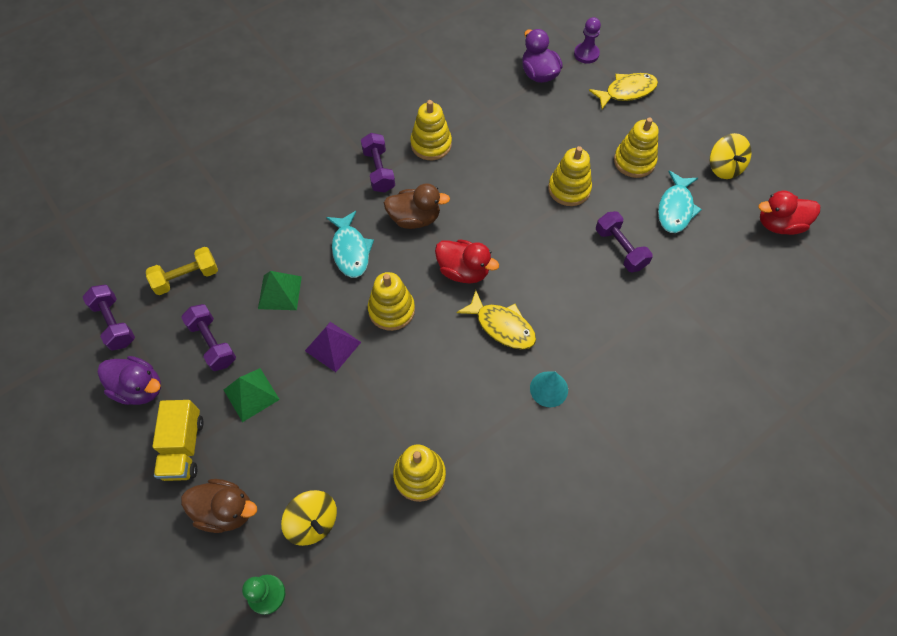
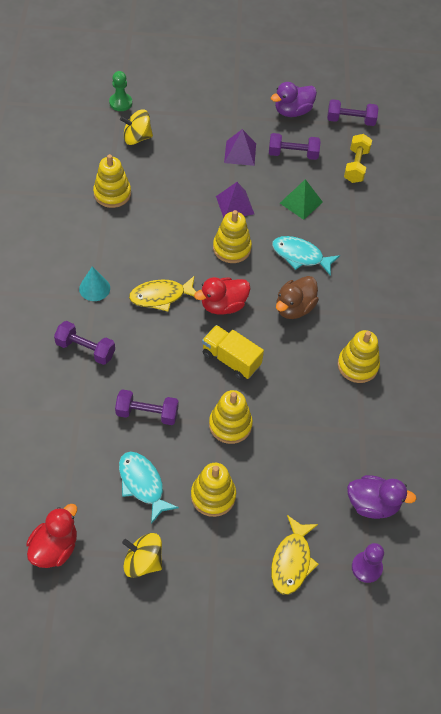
camera: 125 degrees right, 5 degrees down
yellow truck [152,400,204,481] -> yellow truck moved to [202,325,264,380]
brown duck [181,479,257,533] -> none
green pyramid [224,368,280,422] -> purple pyramid [224,129,256,166]
purple dumbbell [361,133,395,192] -> purple dumbbell moved to [54,321,115,365]

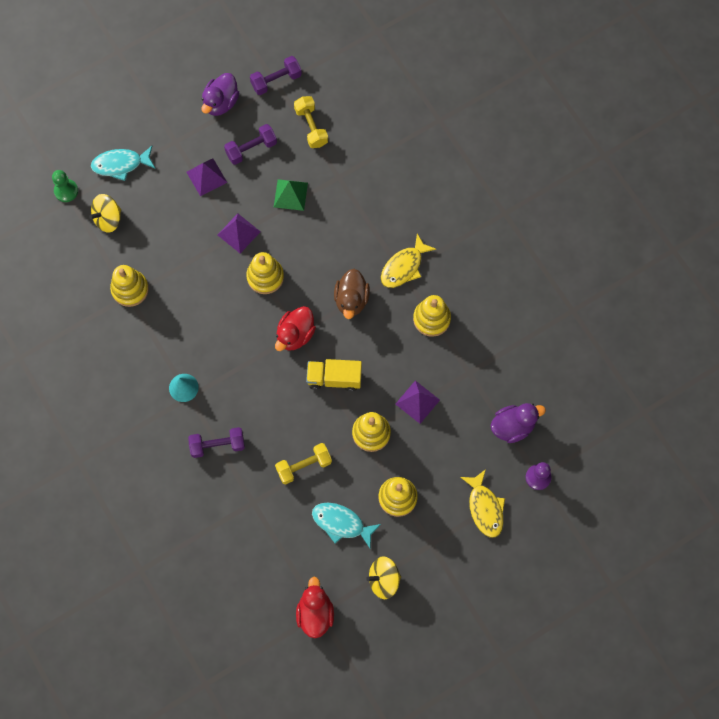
camera: 30 degrees left, 15 degrees up
purple dumbbell [115,389,179,425] -> yellow dumbbell [275,443,332,484]
yellow fish [129,275,196,312] -> yellow fish moved to [381,233,436,288]
turquoise fish [272,236,340,276] -> turquoise fish moved to [91,146,156,181]
none -> purple pyramid [396,380,440,424]

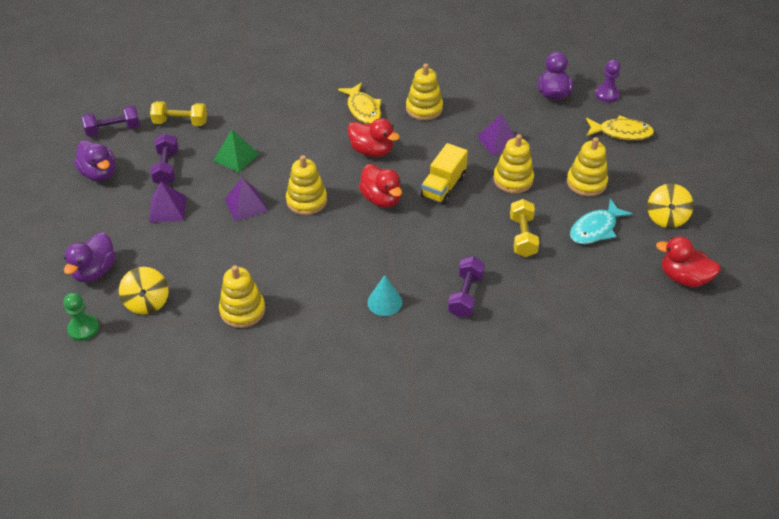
camera: 65 degrees left, 25 degrees down
turquoise fish [91,146,156,181] -> purple duck [64,232,116,282]
purple dumbbell [250,56,302,95] -> purple dumbbell turned 75 degrees clockwise [82,105,140,137]
brown duck [334,269,370,319] -> red duck [348,118,400,157]

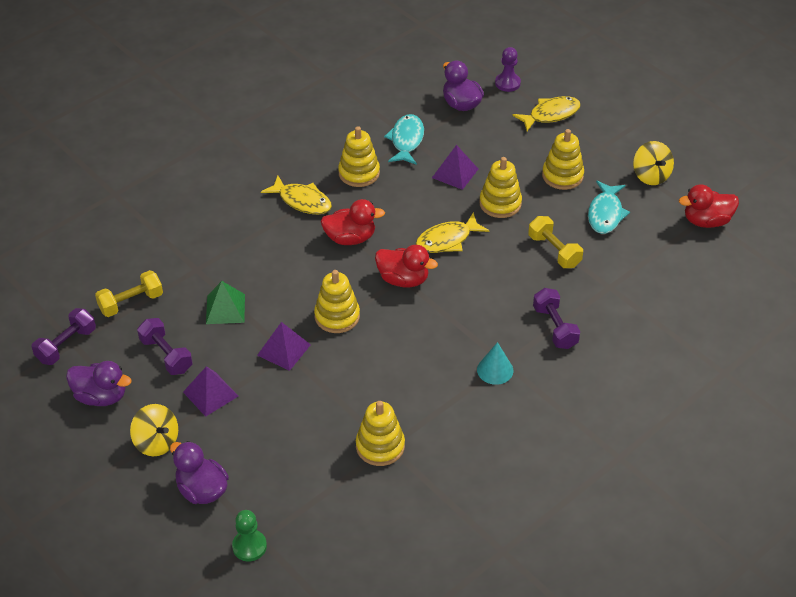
camera: 35 degrees left, 0 degrees up
purple duck [64,232,116,282] -> purple duck turned 150 degrees clockwise [170,441,229,504]
yellow spinning top [119,267,169,315] -> yellow spinning top moved to [130,404,178,457]
yellow truck [421,143,468,205] -> yellow fish [416,212,490,253]
none -> turquoise fish [384,114,424,165]

